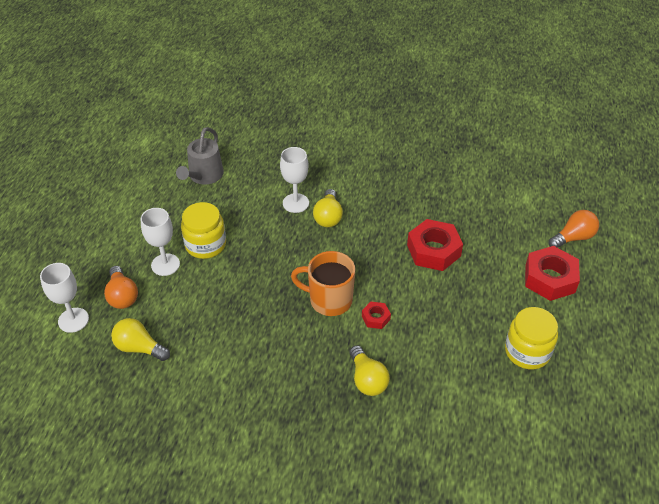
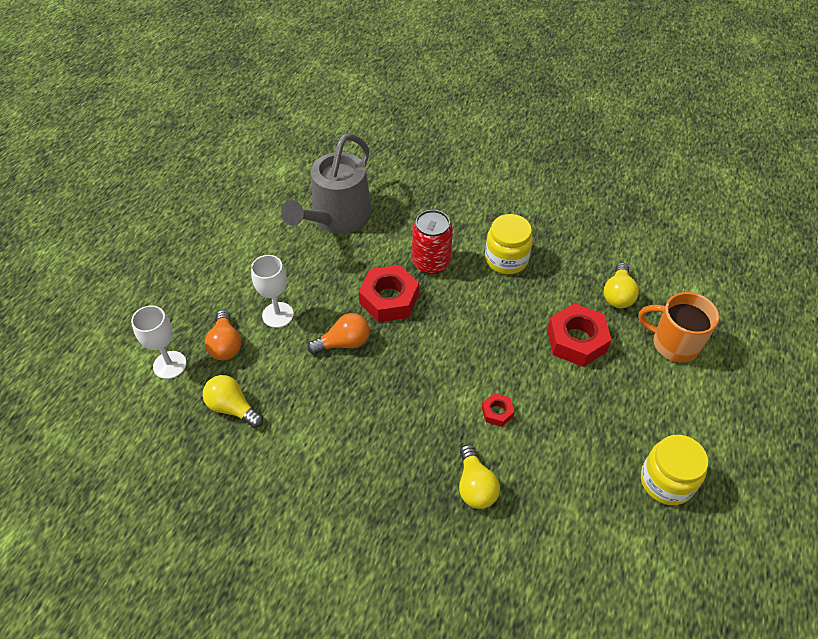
camera: 10 degrees right, 5 degrees up
grey watering can [176,127,224,184] -> grey watering can [281,134,372,233], size x1.57
yellow jar [181,202,226,259] -> yellow jar moved to [485,214,533,274]
white goblet [280,147,309,213] -> red can [412,210,453,274]
orange mug [291,251,355,316] -> orange mug moved to [639,292,719,363]
yellow light bulb [313,189,343,227] -> yellow light bulb moved to [604,263,639,308]
red nut [525,246,580,301] -> red nut moved to [359,265,419,322]
orange light bulb [549,210,599,248] -> orange light bulb moved to [307,313,370,354]

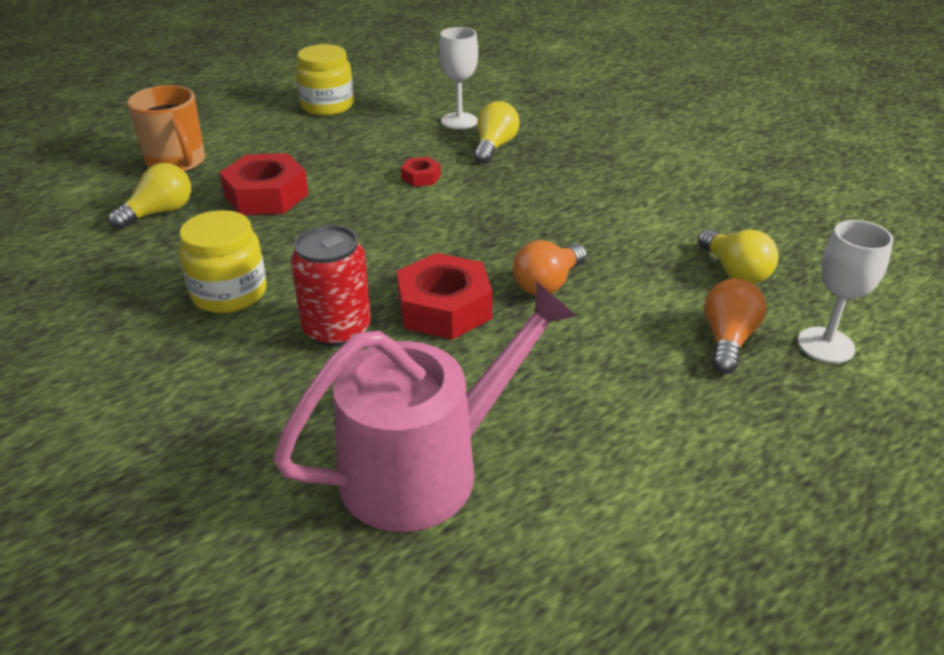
camera: 150 degrees left, 15 degrees down
white goblet [251,255,294,328] -> white goblet moved to [439,27,478,129]
grey watering can [281,134,372,233] -> pink watering can [273,282,577,532]
orange light bulb [307,313,370,354] -> orange light bulb turned 60 degrees counterclockwise [513,240,587,295]

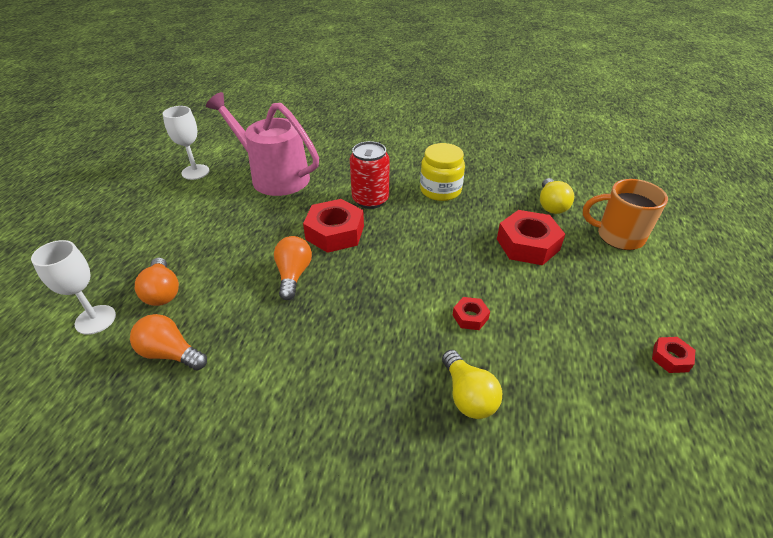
camera: 140 degrees right, 5 degrees up
pink watering can [273,282,577,532] -> pink watering can turned 105 degrees clockwise [206,92,319,196]
yellow jar [296,44,354,116] -> red nut [652,337,695,373]
white goblet [439,27,478,129] -> white goblet moved to [163,106,209,180]
yellow light bulb [698,229,779,284] -> orange light bulb [130,314,207,370]

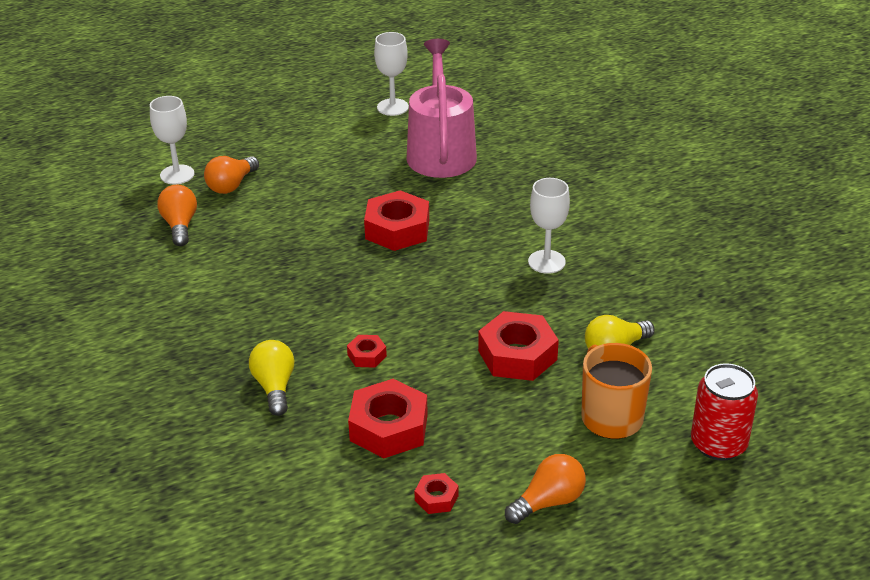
camera: 55 degrees right, 5 degrees down
orange light bulb [274,236,312,300] -> orange light bulb moved to [505,454,586,524]
red can [350,141,389,209] -> red can moved to [691,363,758,461]
yellow jar [420,143,465,201] -> white goblet [528,178,570,274]
yellow light bulb [442,350,502,419] -> yellow light bulb turned 135 degrees clockwise [249,340,295,416]
none -> red nut [348,379,428,458]

